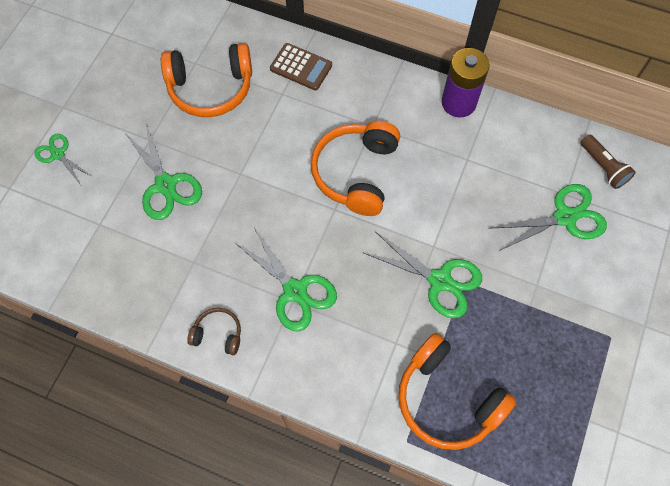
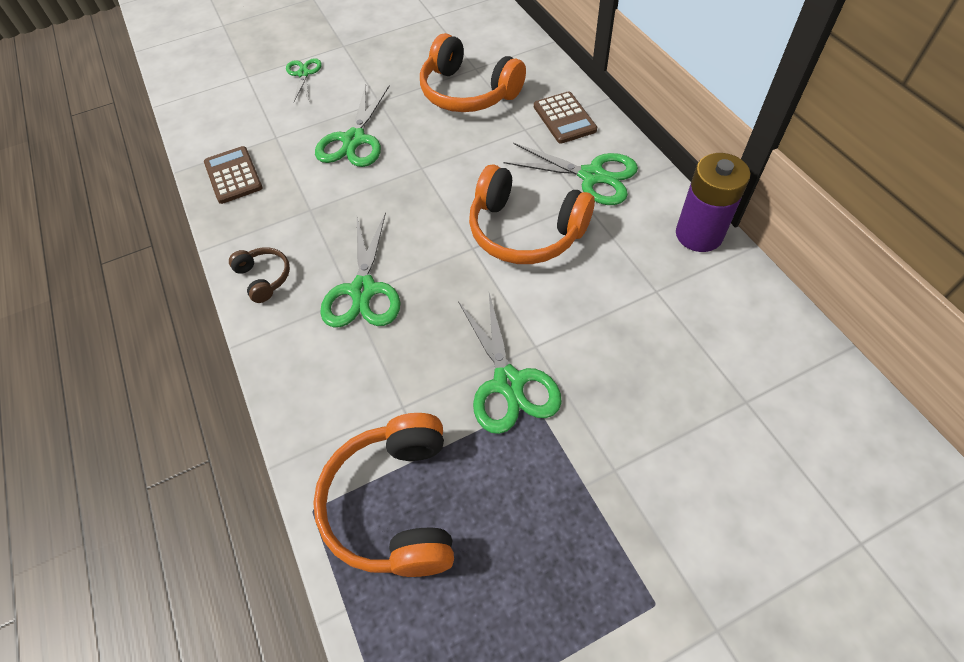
camera: 45 degrees right, 10 degrees down
orange headphones [311,121,400,216] -> orange headphones turned 120 degrees counterclockwise [469,164,595,264]
green scissors [491,184,607,251] -> green scissors moved to [503,143,638,205]
brown flashlight [581,135,636,189] -> none
none -> brown calculator [204,146,263,204]

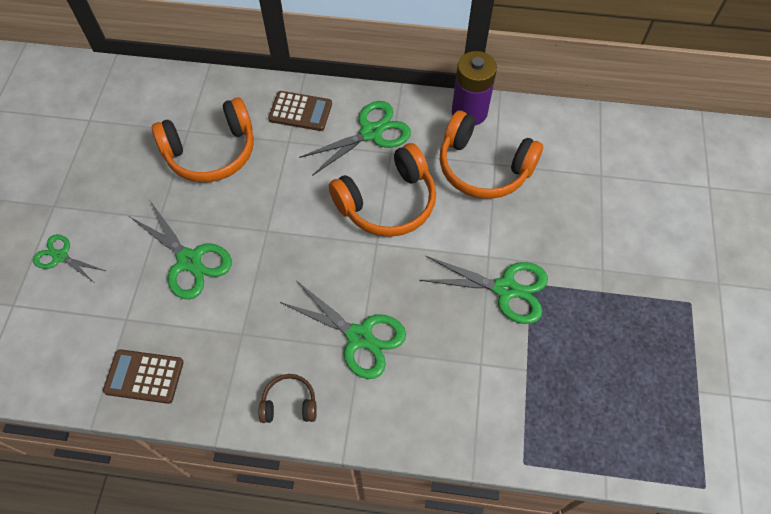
camera: 60 degrees left, 5 degrees up
orange headphones [313,413,454,577] -> orange headphones moved to [440,111,543,199]

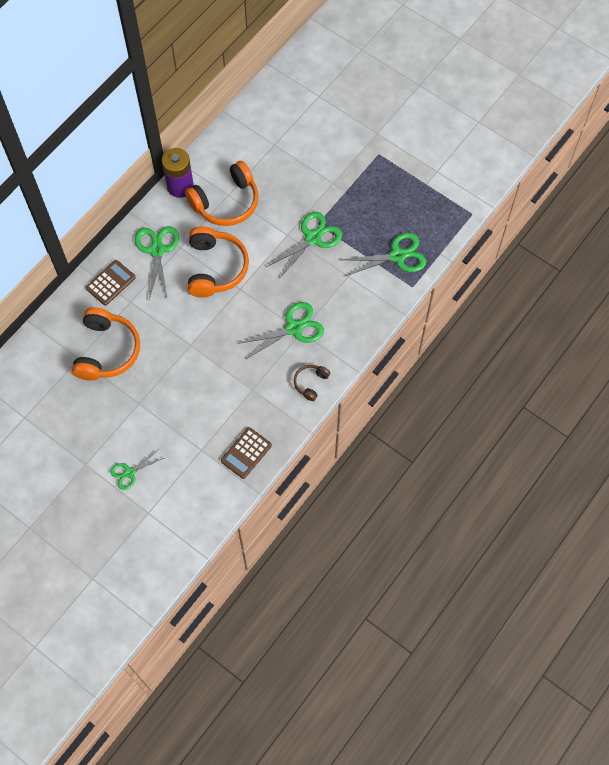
camera: 60 degrees left, 5 degrees up
green scissors [129,201,232,300] -> green scissors moved to [341,233,426,276]

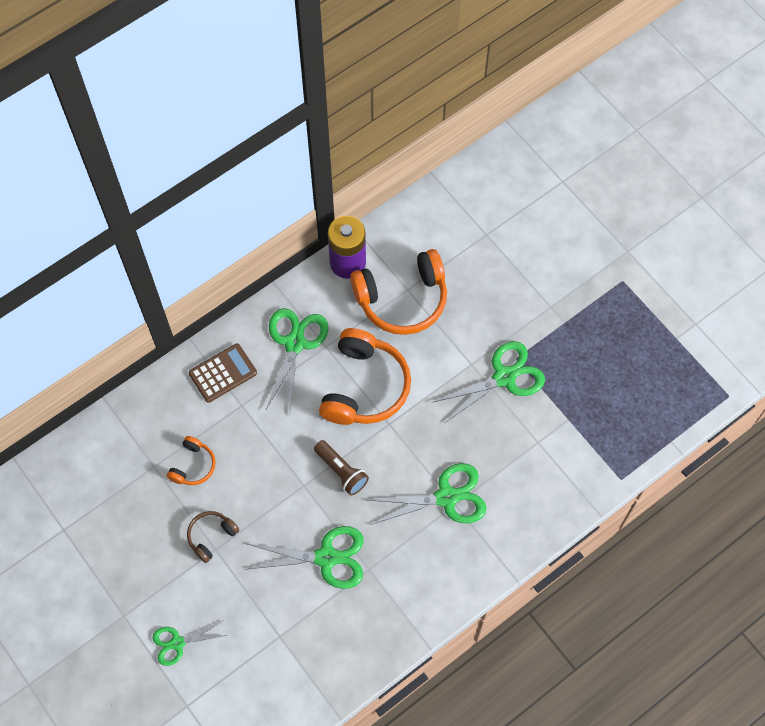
camera: 15 degrees right, 0 degrees up
orange headphones [72,307,140,381] -> orange headphones [167,436,215,485], size x0.49
brown calculator [221,427,272,479] -> none
brown headphones [294,365,330,401] -> brown headphones moved to [187,511,239,563]
green scissors [341,233,426,276] -> green scissors moved to [244,526,363,589]
none -> brown flashlight [314,440,369,496]

